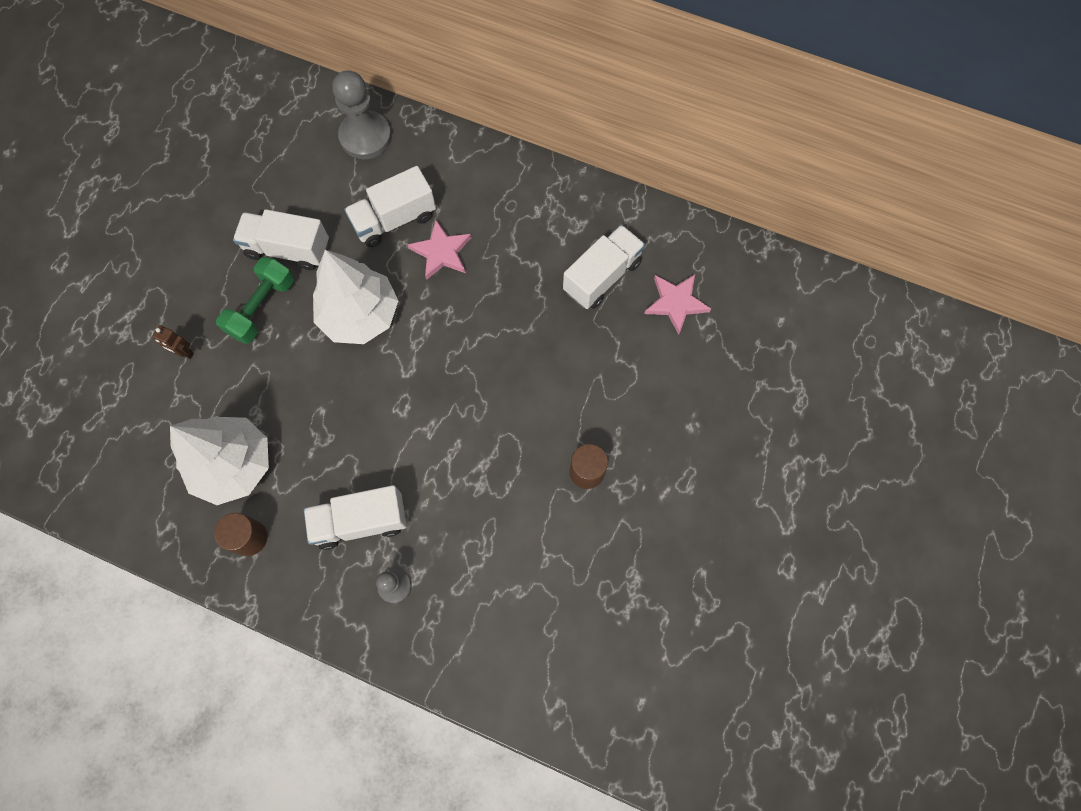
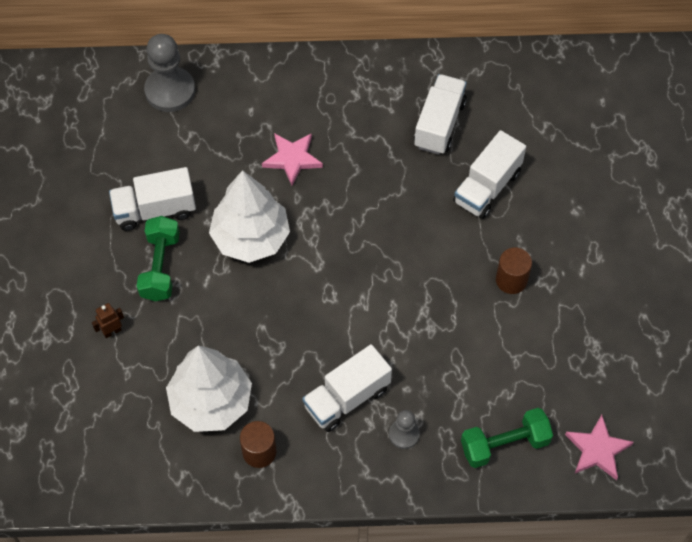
camera: 25 degrees left, 10 degrees down
brown robot [152,325,194,359] -> brown robot turned 150 degrees clockwise [92,303,124,338]
white truck [344,166,436,247] -> white truck moved to [453,130,526,219]
pink star [644,274,711,335] -> pink star moved to [565,415,634,480]
none -> green dumbbell [461,408,553,468]

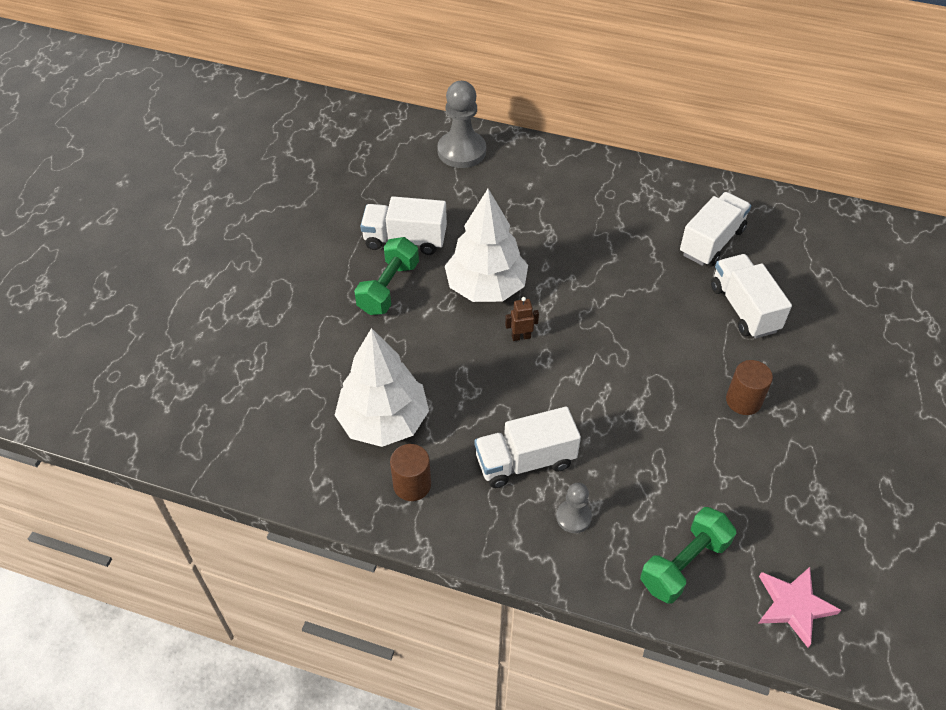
camera: 20 degrees right, 10 degrees down
brown robot [92,303,124,338] -> brown robot moved to [505,297,539,341]
pink star [262,133,323,186] -> none
white truck [453,130,526,219] -> white truck turned 105 degrees clockwise [711,254,792,339]
green dumbbell [461,408,553,468] -> green dumbbell turned 45 degrees counterclockwise [640,507,736,604]

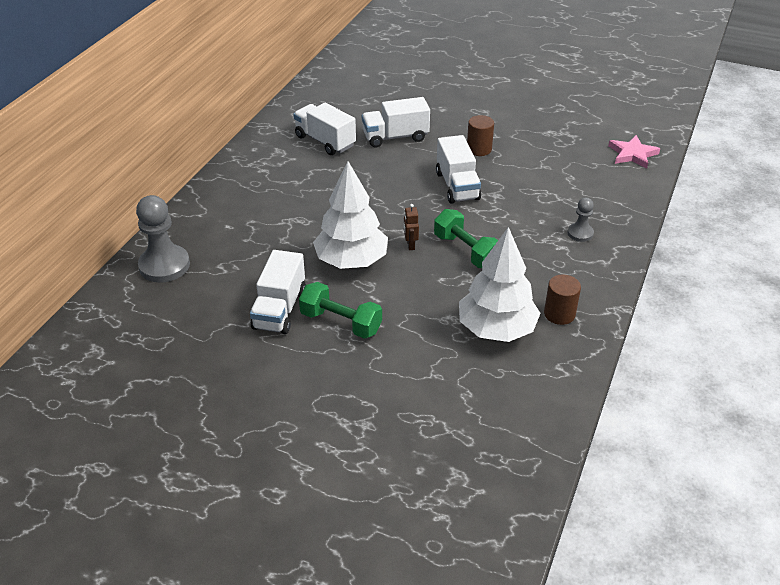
camera: 85 degrees left, 10 degrees down
white truck [474,407,581,488] -> white truck moved to [436,135,481,204]
green dumbbell [640,507,736,604] -> green dumbbell moved to [434,209,498,268]

